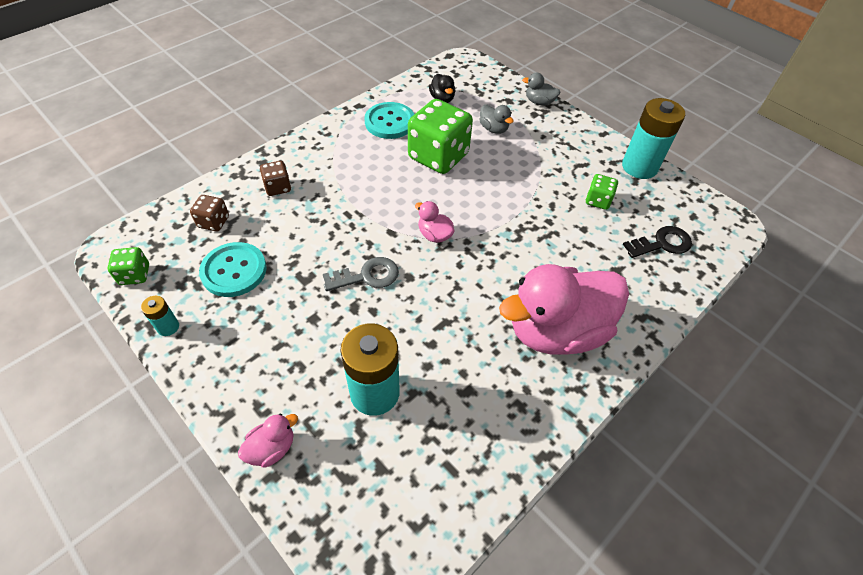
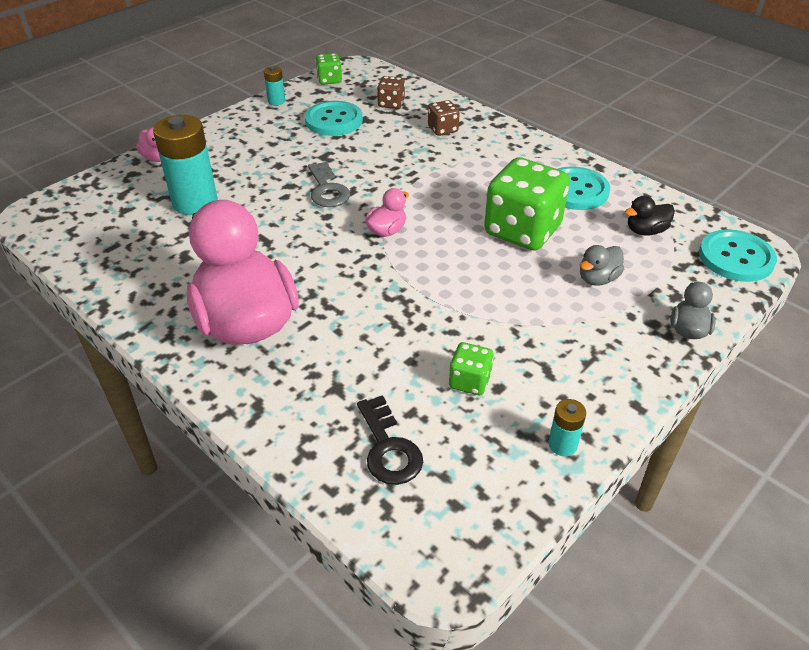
camera: 90 degrees right, 10 degrees down
turquoise battery [622,98,685,179] -> turquoise battery [548,399,586,456], size x0.46
none -> turquoise button [699,229,777,282]

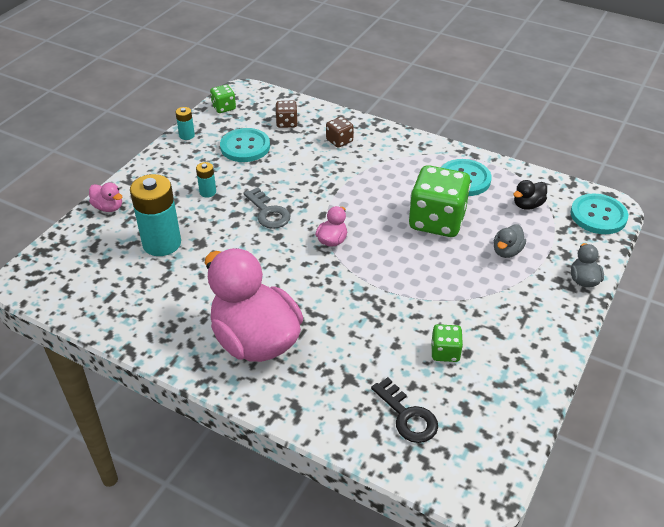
camera: 15 degrees left, 0 degrees up
turquoise battery [548,399,586,456] -> turquoise battery moved to [196,162,216,197]

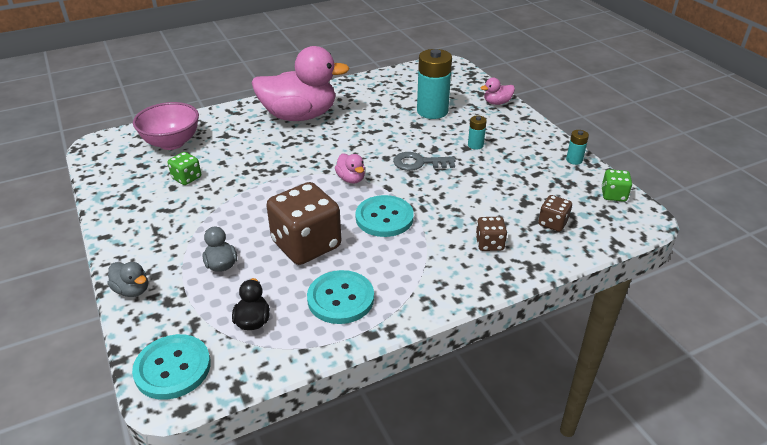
camera: 125 degrees right, 5 degrees down
turquoise button [220,128,270,162] -> turquoise button moved to [355,195,414,237]
black key [371,377,438,443] -> pink bowl [133,102,199,150]
green dice [409,165,471,237] -> brown dice [266,182,341,265]

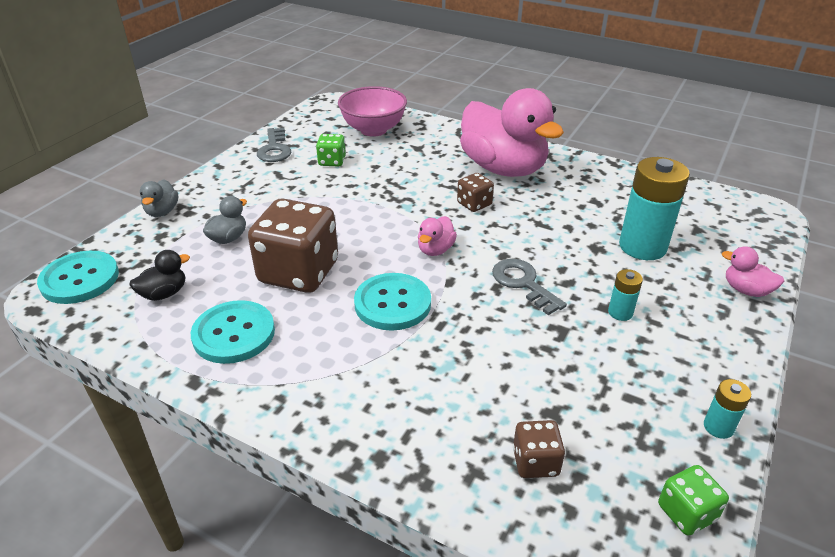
camera: 55 degrees right, 0 degrees up
brown dice [476,217,507,251] -> brown dice moved to [457,173,494,212]
none -> grey key [257,128,291,162]

